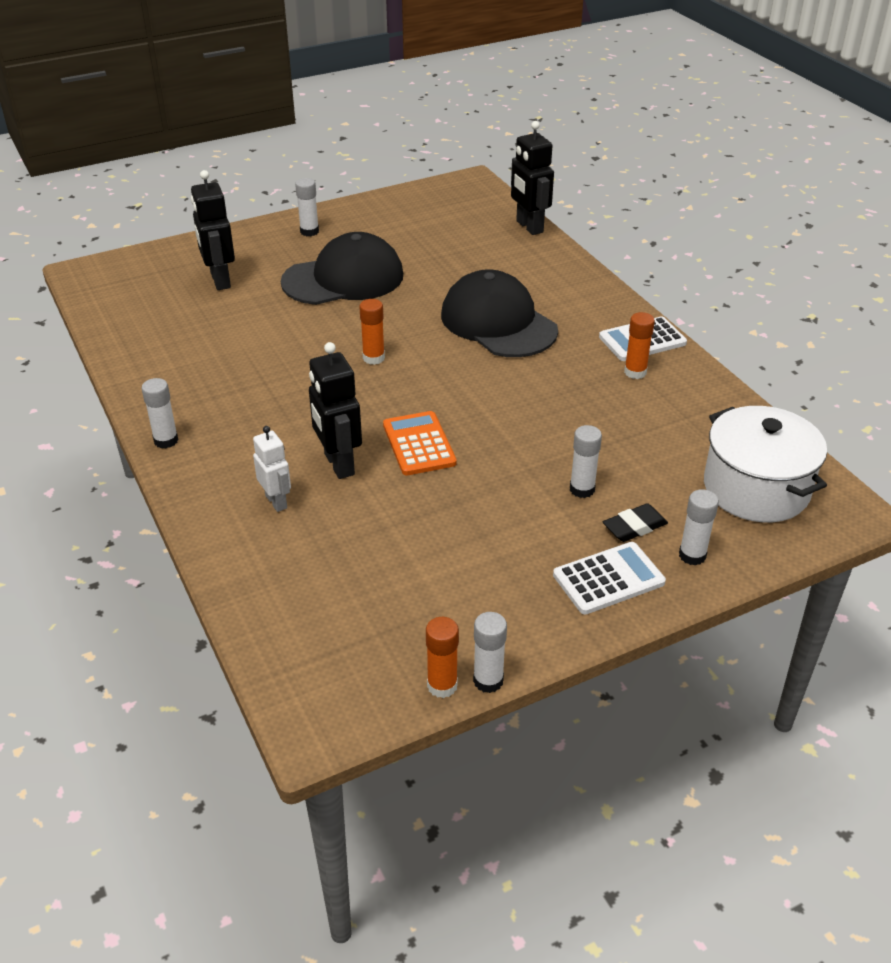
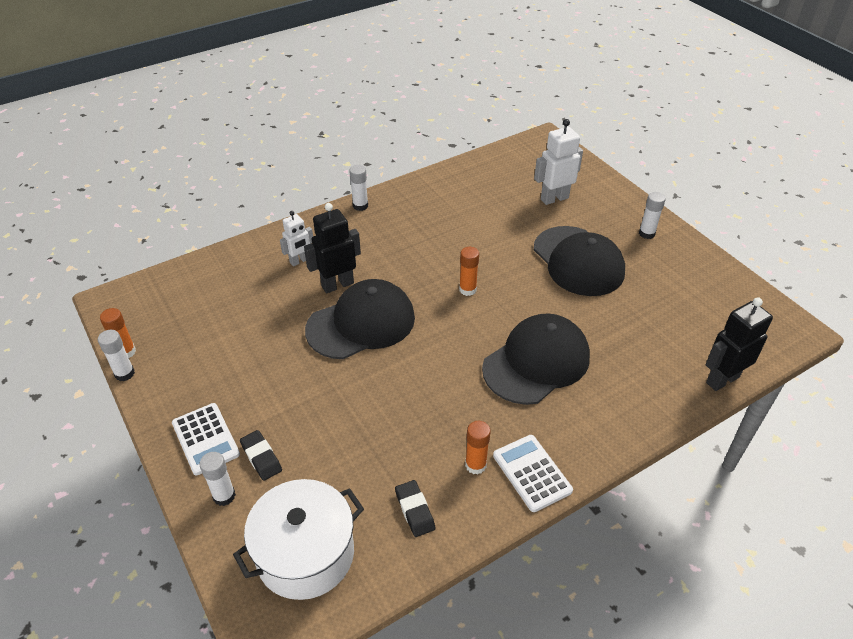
camera: 85 degrees right, 5 degrees up
black robot [191,170,235,290] -> white robot [534,119,583,205]
orange calculator [383,411,457,475] -> black cap [305,279,415,359]
white glue stick [570,425,602,498] -> none
none -> black eraser [395,480,435,537]

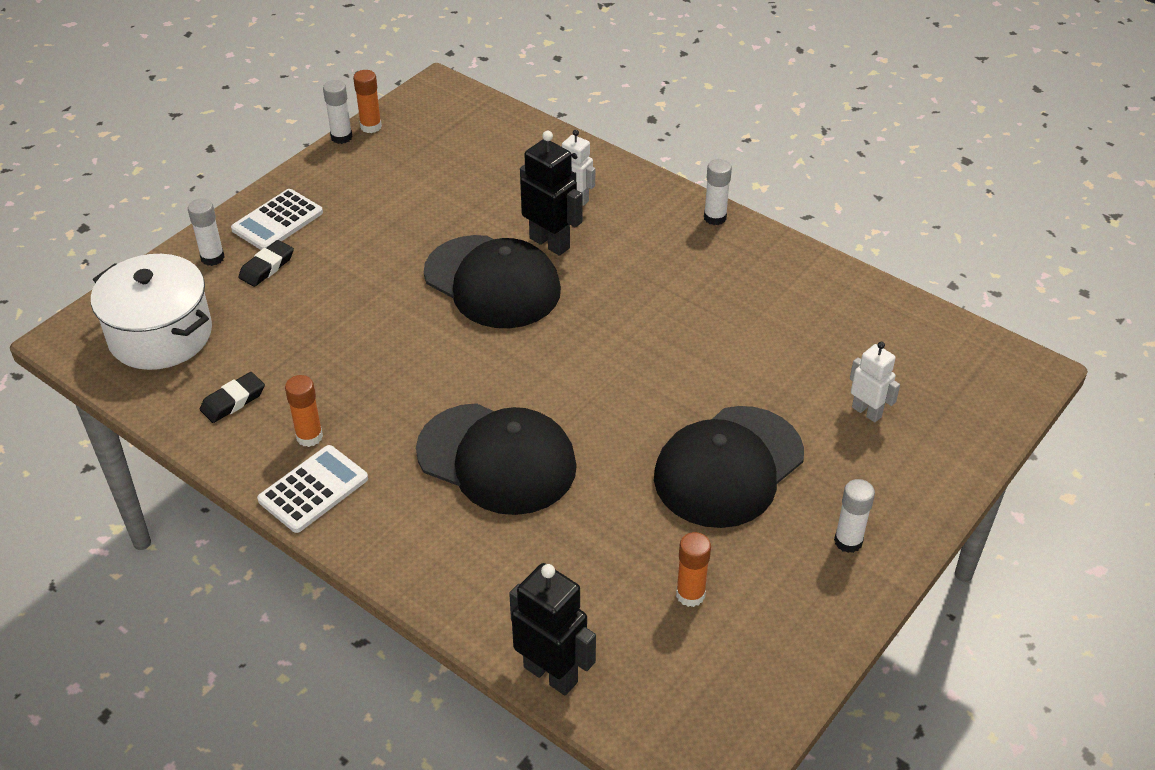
camera: 70 degrees right, 0 degrees up
orange glue stick [459,247,479,296] -> orange glue stick moved to [676,532,711,607]
white robot [534,119,583,205] -> white robot [850,342,900,422], size x0.64

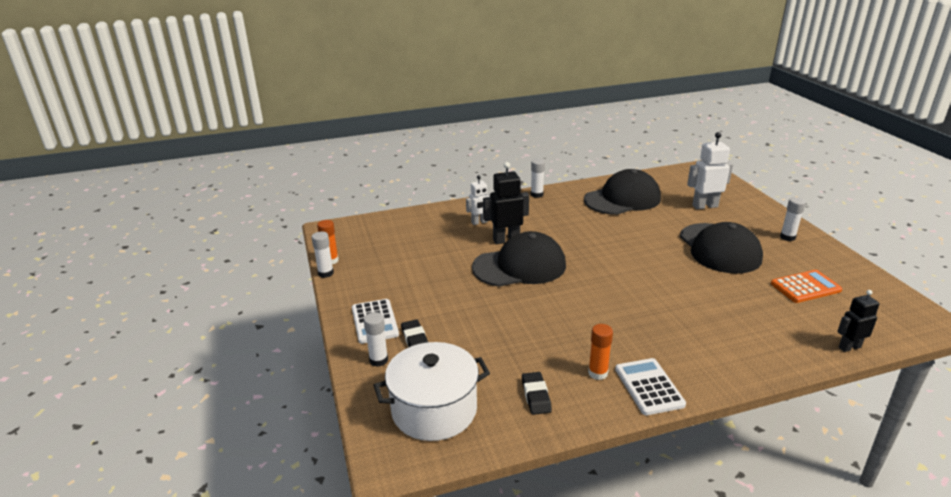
camera: 55 degrees left, 15 degrees down
black cap [416,403,577,515] -> black cap moved to [584,169,661,215]
black robot [509,563,596,696] -> black robot [837,290,880,352], size x0.64
orange glue stick [676,532,711,607] -> orange calculator [771,270,842,303]
white robot [850,342,900,422] -> white robot [687,132,733,209], size x1.57

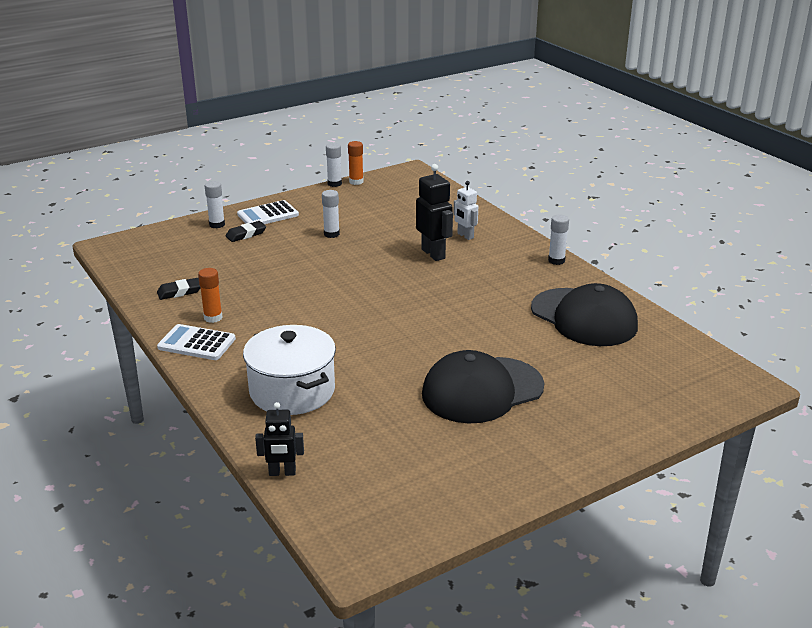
camera: 75 degrees right, 0 degrees up
white pot [373,342,490,441] -> white pot moved to [243,325,336,415]
black cap [472,231,566,287] -> none
white calculator [615,358,686,415] -> white calculator turned 135 degrees counterclockwise [157,324,236,360]
white robot [687,132,733,209] -> none
orange calculator [771,270,842,303] -> none
white glue stick [780,197,806,241] -> white glue stick moved to [322,190,340,238]
black robot [837,290,880,352] -> black robot turned 120 degrees clockwise [255,402,304,476]

